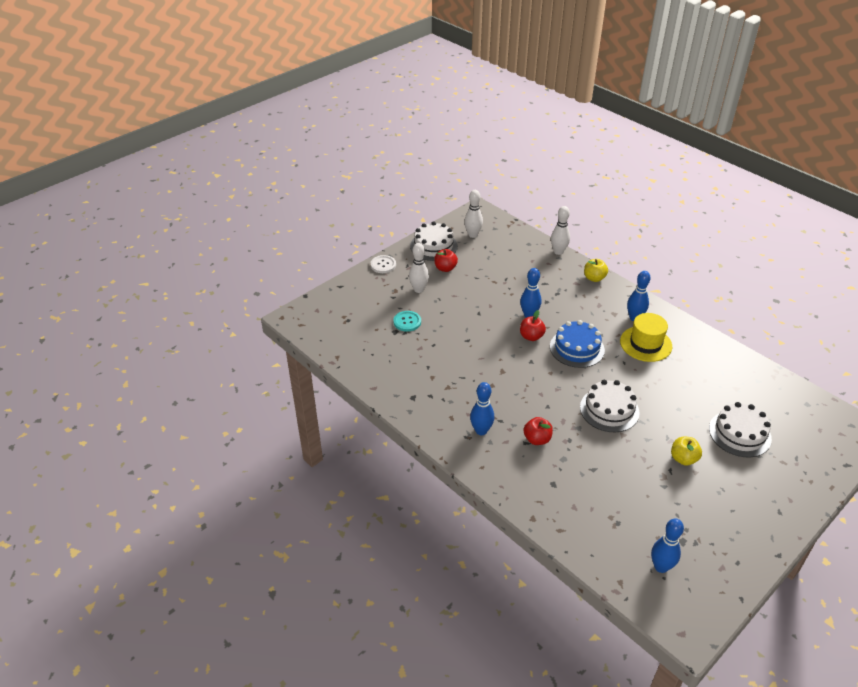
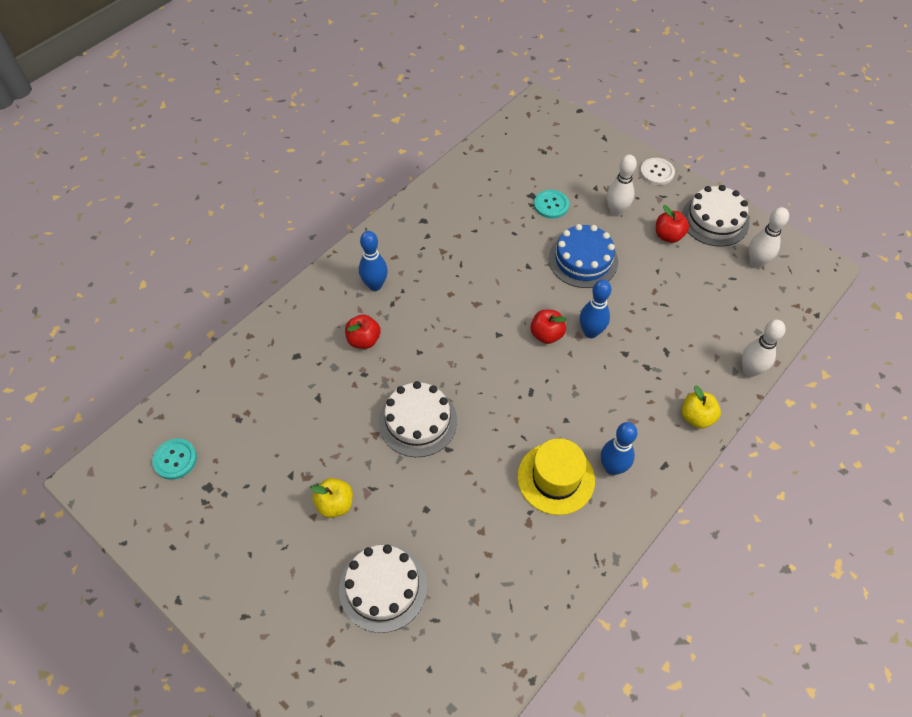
camera: 85 degrees right, 15 degrees up
blue cake [550,320,605,368] -> blue cake moved to [549,224,618,288]
blue bowling pin [651,519,684,573] -> turquoise button [152,439,197,480]

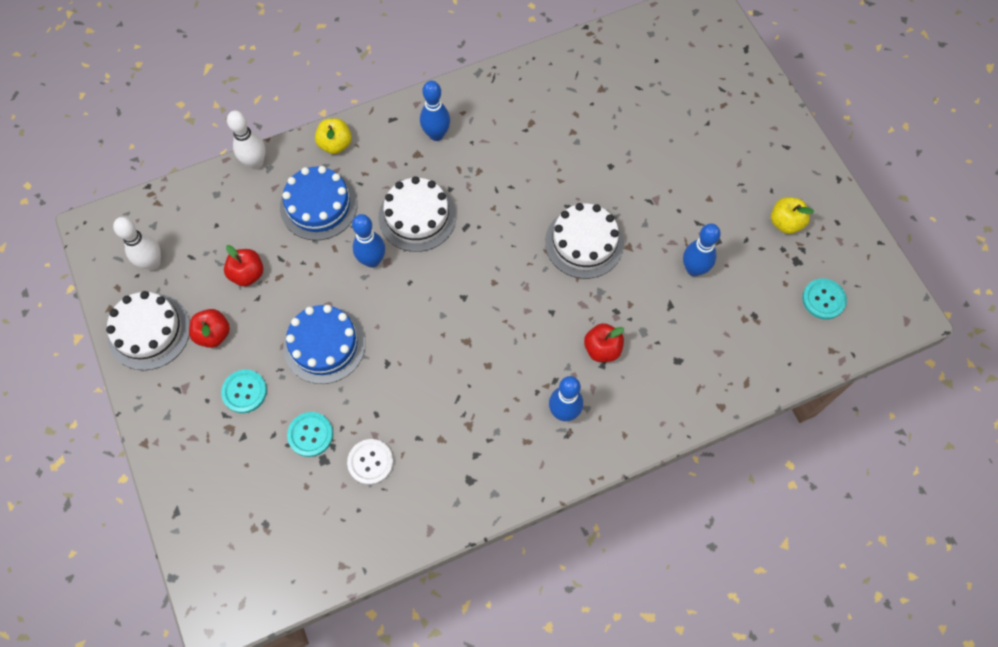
camera: 155 degrees left, 10 degrees up
yellow apple [311,478,353,518] -> yellow apple moved to [771,197,814,234]
white cake [339,544,427,633] -> white cake moved to [379,176,456,252]
yellow hat [517,438,595,515] -> none
red apple [530,310,567,344] -> red apple moved to [224,245,263,286]
white bowling pin [607,155,637,217] -> turquoise button [221,370,267,413]
white button [640,158,675,185] -> white button moved to [347,439,393,485]
none -> blue cake [280,166,358,241]
none -> blue bowling pin [683,224,721,276]

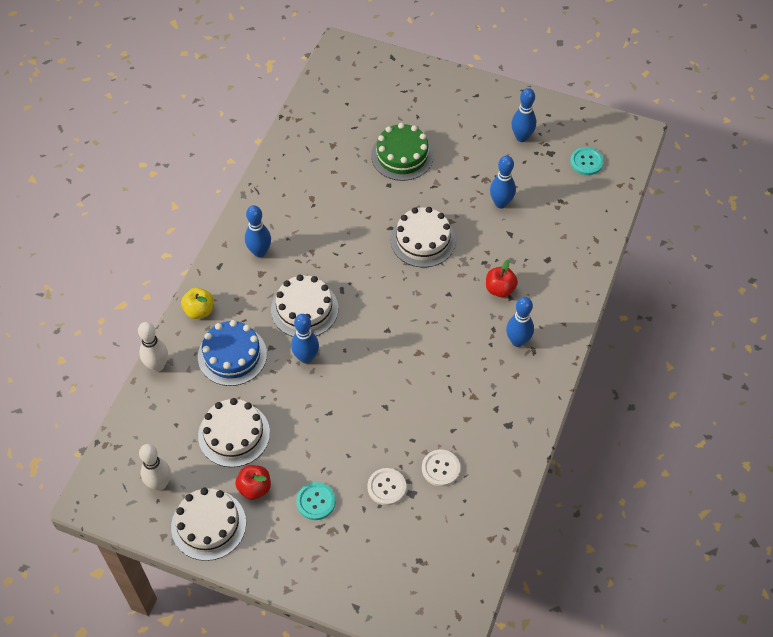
camera: 45 degrees left, 10 degrees down
red apple [224,245,263,286] -> white cake [198,398,270,467]
blue cake [283,305,366,384] -> none
turquoise button [287,412,333,457] -> white button [367,468,406,506]
yellow apple [771,197,814,234] -> blue bowling pin [511,88,536,142]
none -> green cake [371,123,434,181]

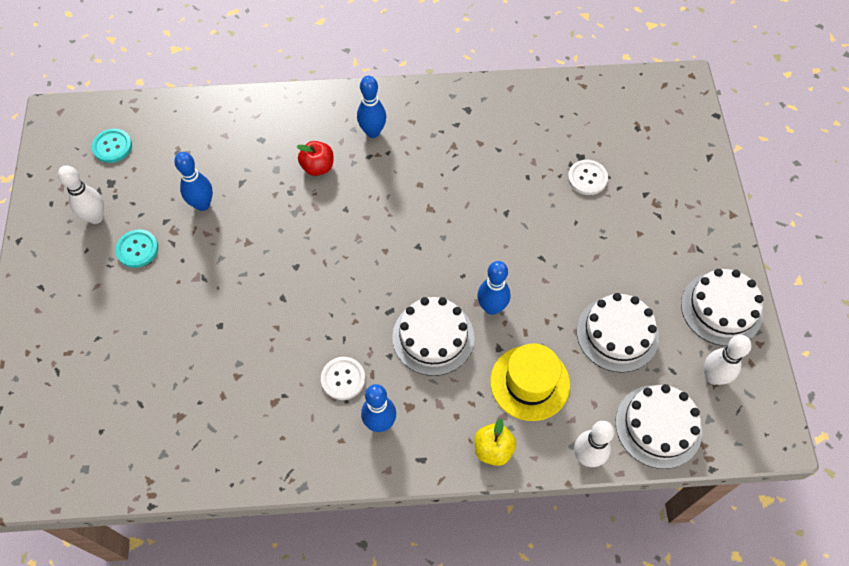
camera: 115 degrees left, 5 degrees up
blue cake [198,320,267,386] -> yellow hat [490,344,570,421]
red apple [235,465,271,500] -> none
turquoise button [296,482,336,520] -> turquoise button moved to [115,229,158,268]
green cake [371,123,434,181] -> none
white cake [391,207,456,267] -> white cake moved to [615,384,702,469]
white button [422,449,460,487] -> white button moved to [321,357,365,400]
blue bowling pin [511,88,536,142] -> white bowling pin [58,165,104,224]

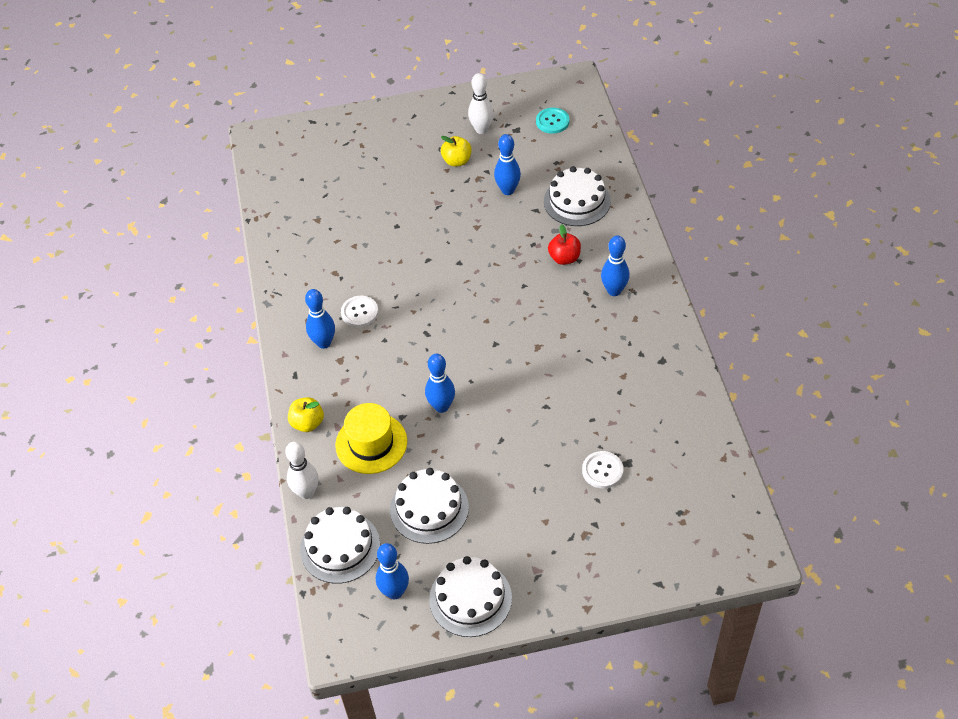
camera: 85 degrees right, 10 degrees down
turquoise button [115,229,158,268] -> yellow apple [441,136,472,167]
white cake [392,297,474,376] -> white cake moved to [544,166,611,226]
white bowling pin [704,335,752,385] -> blue bowling pin [376,543,409,599]

